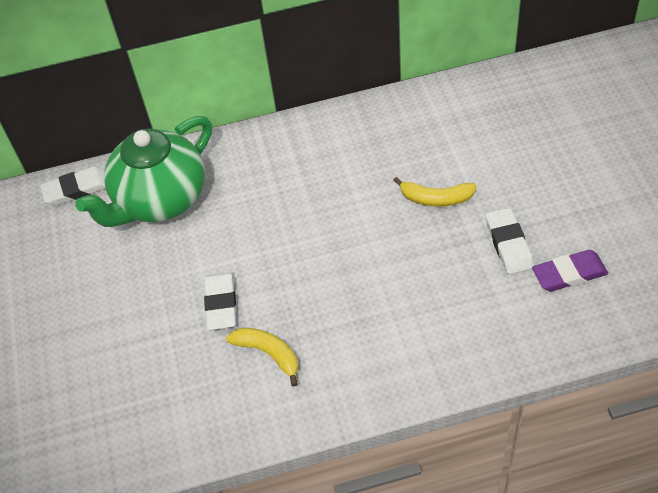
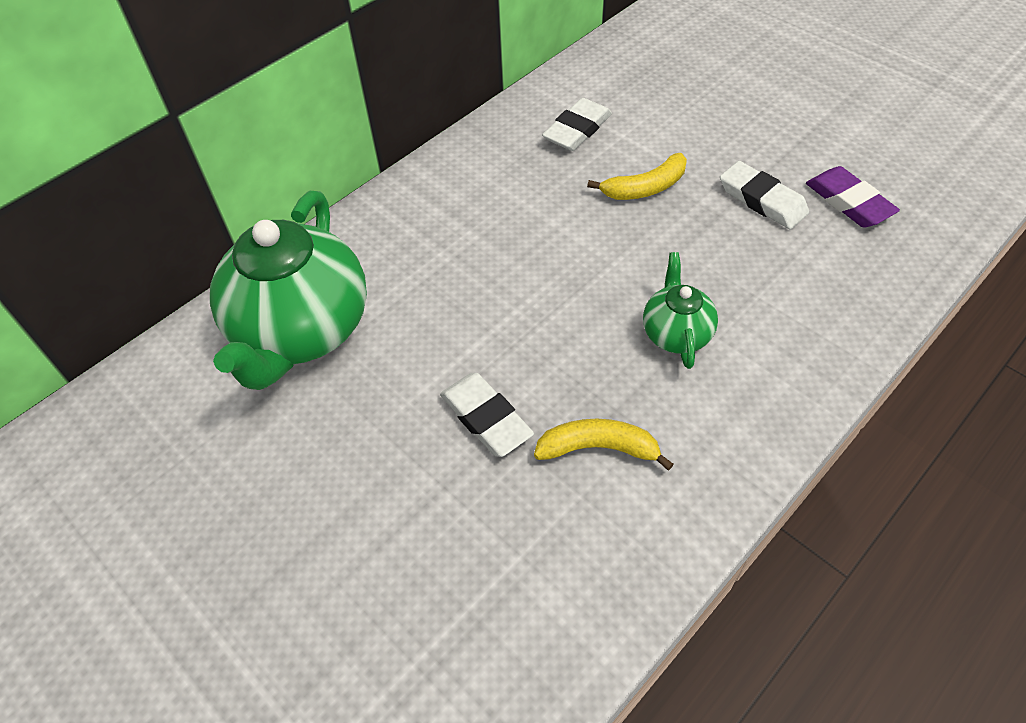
camera: 35 degrees left, 0 degrees up
white eraser [40,167,106,206] -> white eraser moved to [542,98,612,151]
purple eraser [532,250,608,292] -> purple eraser turned 75 degrees counterclockwise [806,166,900,227]
none -> green teapot [643,252,718,369]

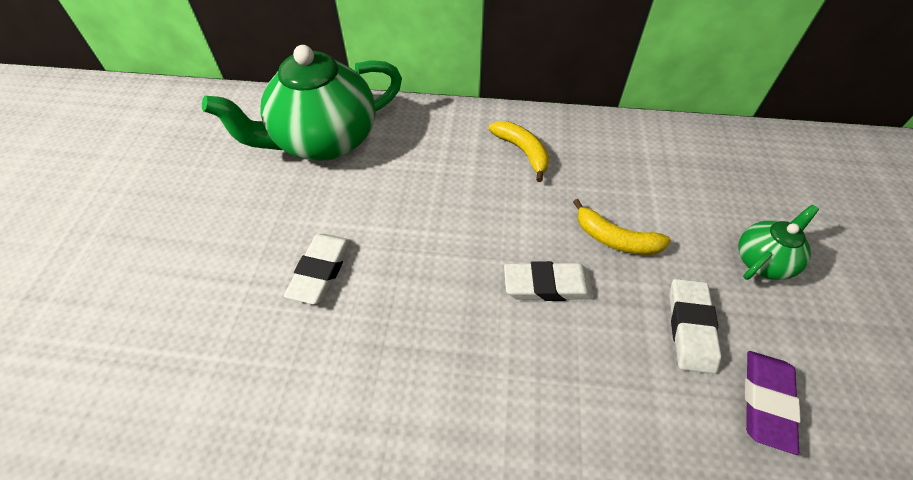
camera: 50 degrees right, 0 degrees up
yellow banana [534,419,674,471] -> yellow banana moved to [489,121,549,182]
white eraser [542,98,612,151] -> white eraser moved to [504,261,594,301]
green teapot [643,252,718,369] -> green teapot moved to [738,205,819,280]

